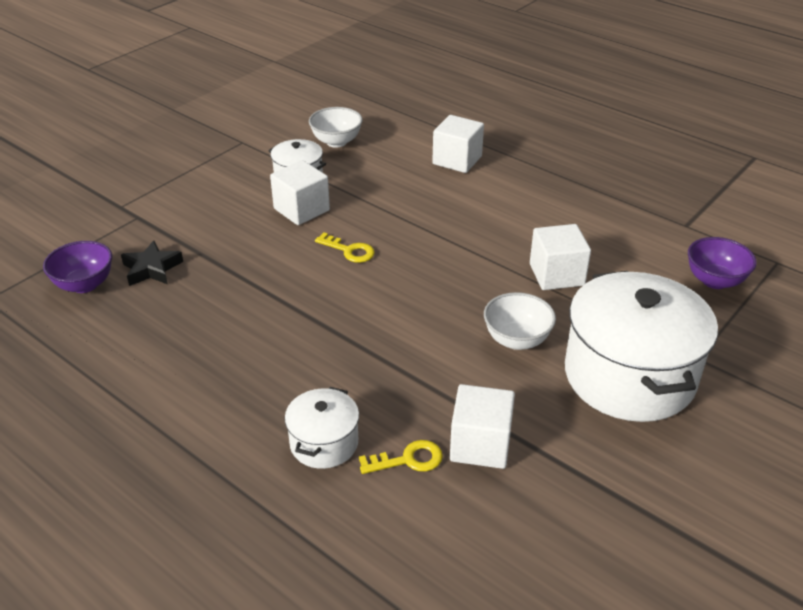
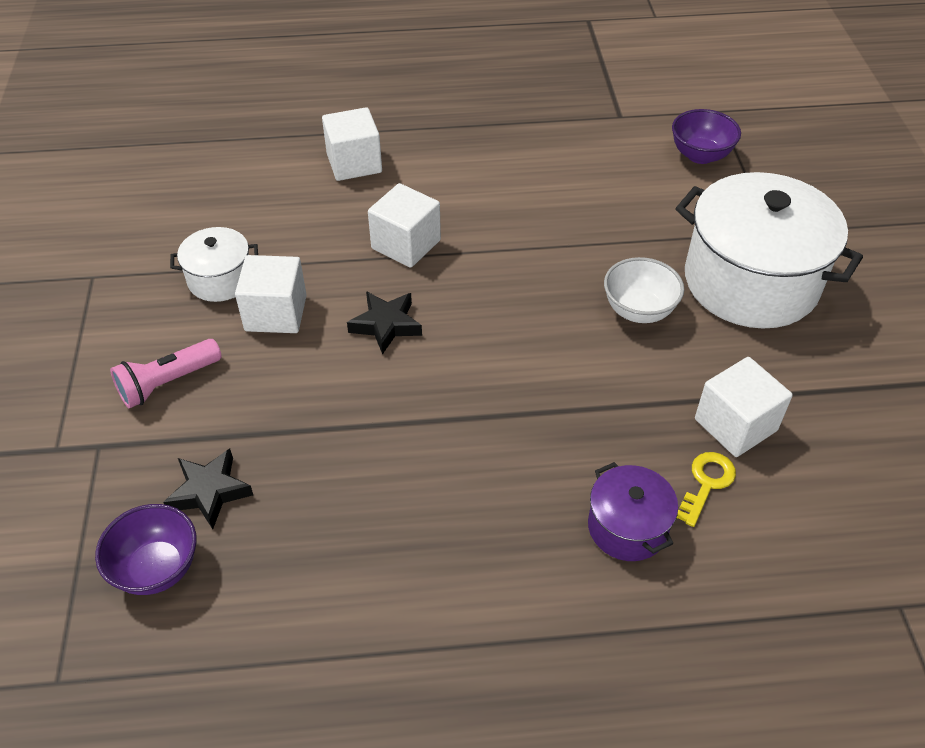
camera: 45 degrees left, 10 degrees up
white pot [285,387,359,469] -> purple pot [588,462,678,561]
white bowl [309,107,363,148] -> none
yellow key [315,232,375,263] -> black star [347,291,422,355]
white cube [530,224,591,290] -> white cube moved to [368,183,441,268]
none -> pink flashlight [110,339,222,408]

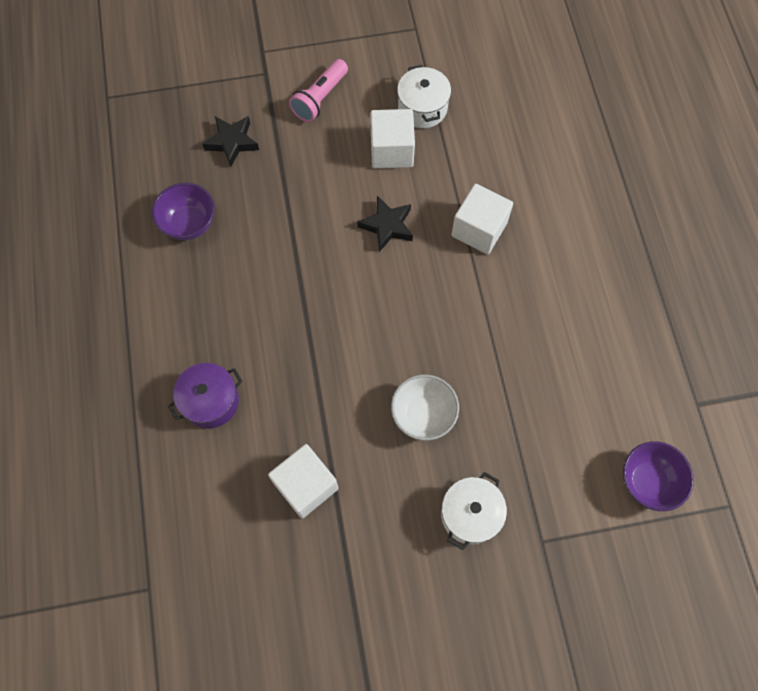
camera: 85 degrees right, 20 degrees up
purple bowl [95,504,197,595] -> purple bowl moved to [152,183,215,240]
pink flashlight [110,339,222,408] -> pink flashlight turned 105 degrees counterclockwise [289,59,348,122]
white cube [322,107,382,181] -> none
white pot [675,172,863,329] -> white pot [441,472,507,550], size x0.49
yellow key [677,452,736,527] -> none

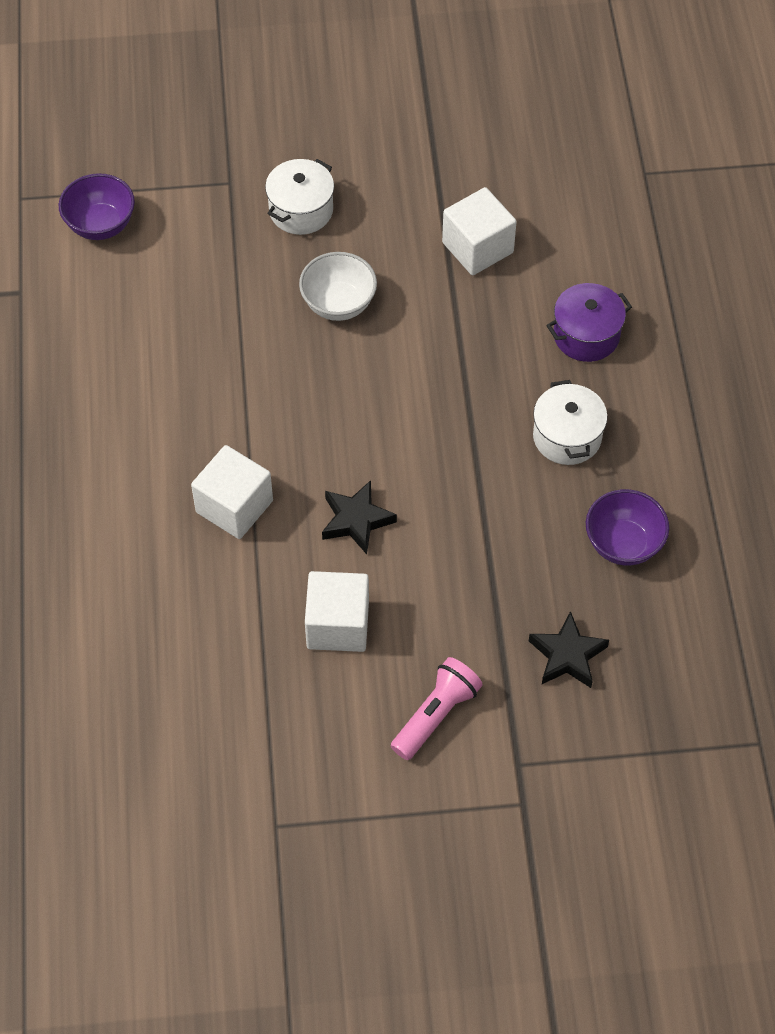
camera: 175 degrees left, 10 degrees down
white pot [397,65,451,128] -> white pot moved to [533,380,608,465]

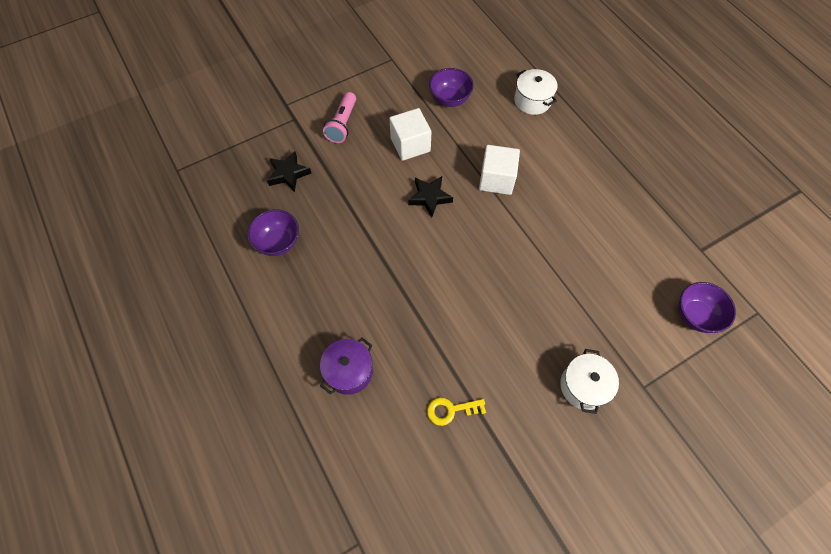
camera: 155 degrees right, 5 degrees up
white bowl [299,252,377,321] -> none
white cube [442,187,517,275] -> yellow key [427,397,486,426]
white pot [533,380,608,465] -> white pot moved to [514,69,558,115]
none -> purple bowl [429,68,474,107]

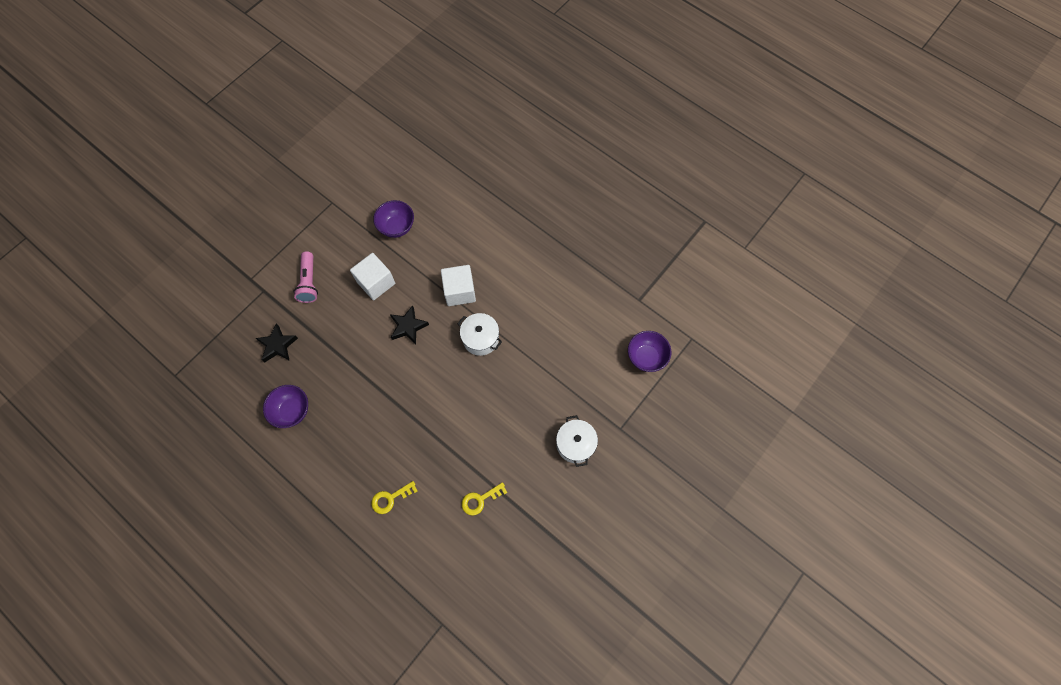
camera: 20 degrees left, 5 degrees up
purple pot [320,338,373,395] -> yellow key [371,481,418,514]
white pot [514,69,558,115] -> white pot moved to [458,313,502,356]

